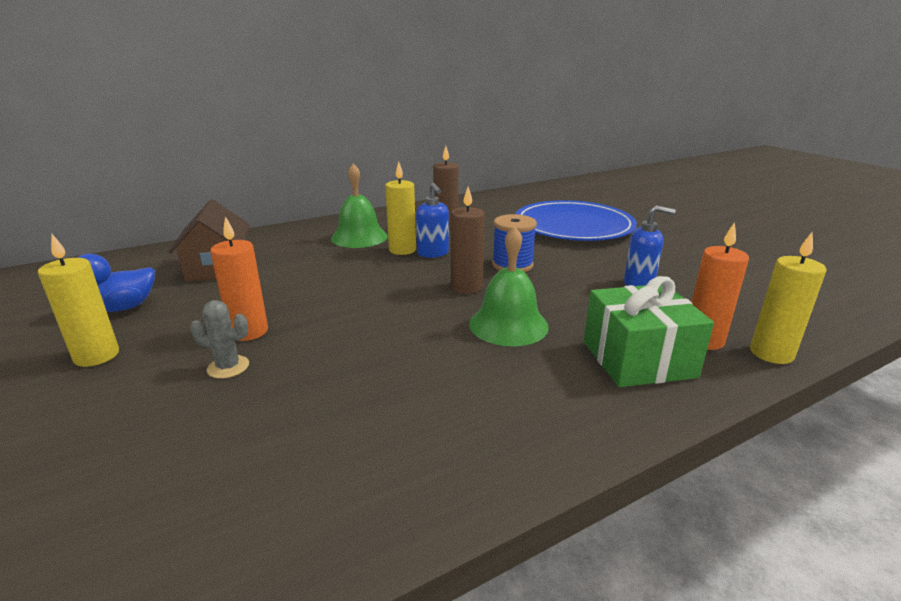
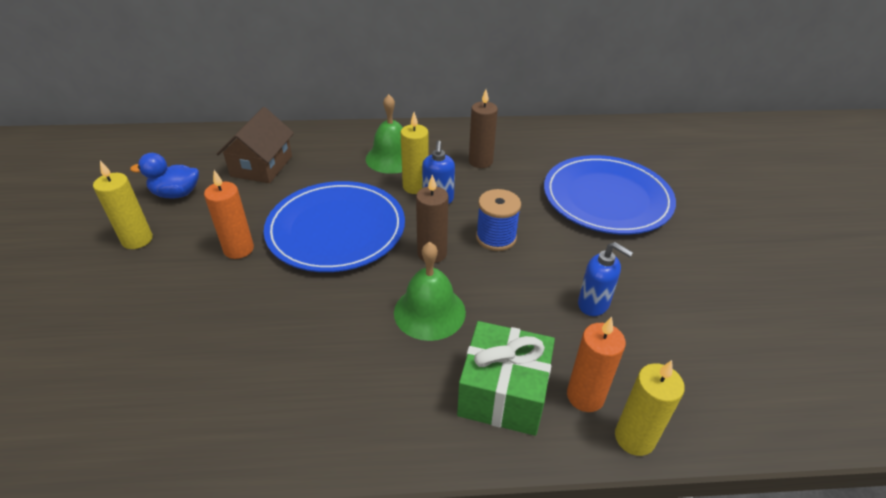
camera: 25 degrees right, 15 degrees up
grey cactus [190,300,249,379] -> none
none -> blue plate [264,181,405,272]

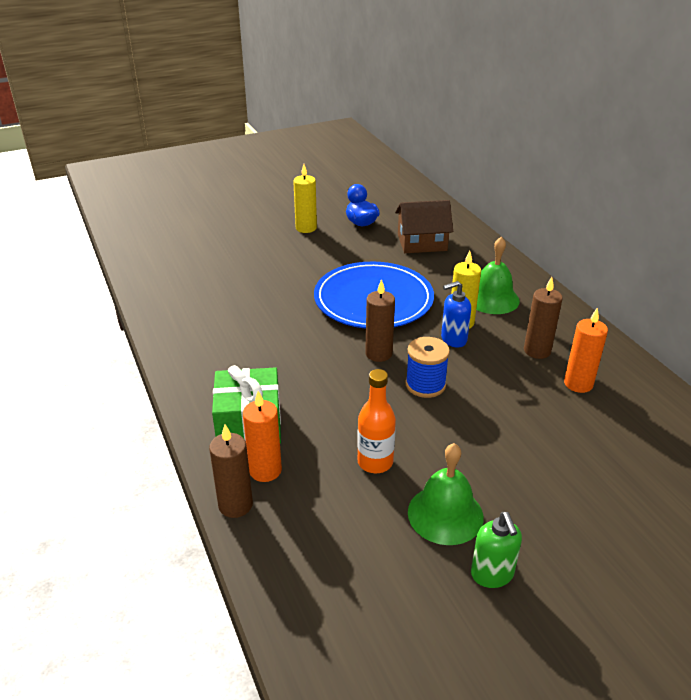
camera: 70 degrees right, 5 degrees down
orange candle [204,170,254,259] -> orange candle moved to [564,308,608,393]
green bell [394,242,466,341] -> green bell moved to [408,443,484,545]
blue plate [544,155,676,235] -> none
blue soap dispenser [578,242,633,316] -> orange bottle [357,369,396,473]
yellow candle [615,360,685,456] -> brown candle [209,425,253,518]
none -> green soap dispenser [471,512,522,588]

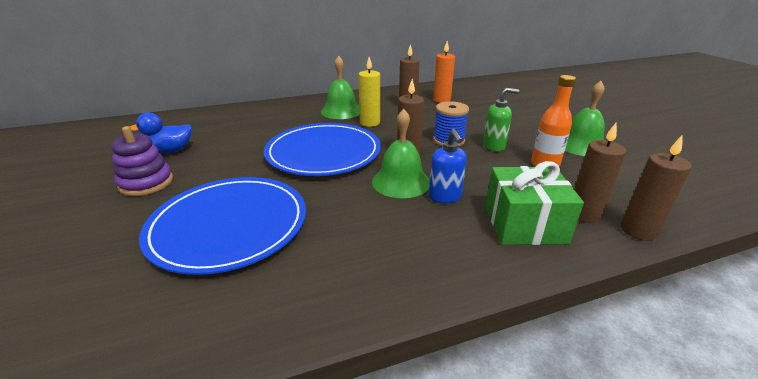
camera: 85 degrees left, 5 degrees down
orange candle [243,391,282,482] -> brown candle [574,123,626,223]
yellow candle [293,164,317,233] -> purple stacking toy [111,126,173,196]
brown house [395,200,453,253] -> none
blue soap dispenser [441,281,471,348] -> blue soap dispenser moved to [429,129,467,203]
green soap dispenser [471,512,522,588] -> green soap dispenser moved to [483,88,519,152]
none -> blue plate [139,177,306,275]
none -> green bell [372,109,430,198]

